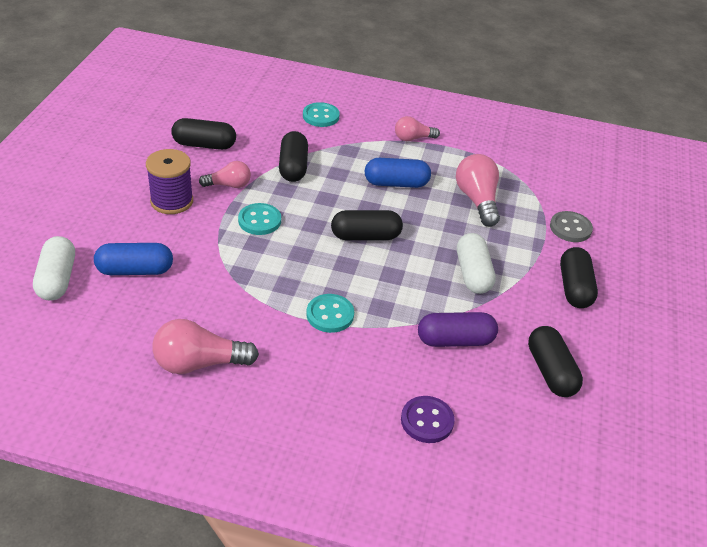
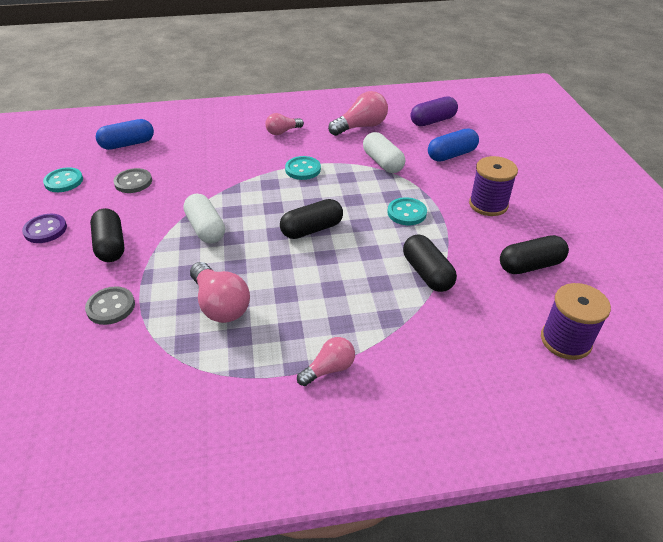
camera: 160 degrees right, 0 degrees up
white capsule [33,236,75,301] -> white capsule moved to [363,132,405,173]
pink light bulb [199,161,251,188] -> pink light bulb moved to [265,113,304,135]
turquoise button [303,102,340,127] -> turquoise button moved to [43,167,83,192]
blue capsule [365,158,431,188] -> blue capsule moved to [96,119,154,150]
purple button [401,396,455,443] -> purple button moved to [22,214,67,243]
purple capsule [418,312,498,347] -> purple capsule moved to [411,96,458,126]
black capsule [528,326,583,397] -> grey button [113,168,152,193]
none -> purple spool [541,283,611,360]

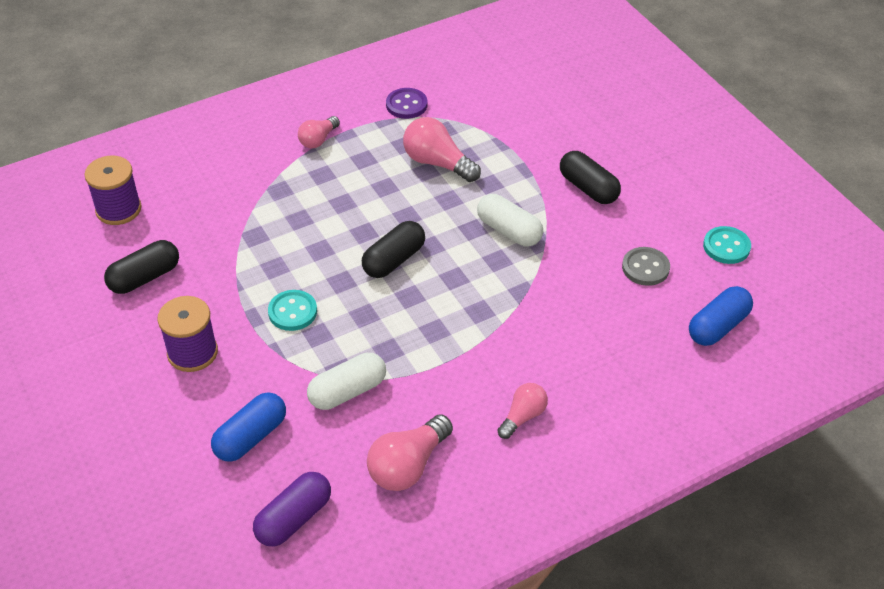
camera: 160 degrees right, 5 degrees up
purple button [22,214,67,243] -> purple button moved to [386,88,428,119]
grey button [85,286,135,325] -> none
turquoise button [285,156,321,180] -> none
white capsule [363,132,405,173] -> white capsule turned 75 degrees counterclockwise [307,353,386,410]
black capsule [403,234,457,292] -> none

